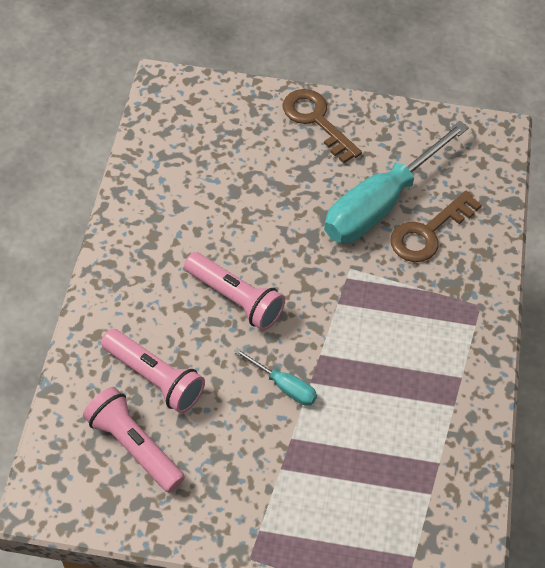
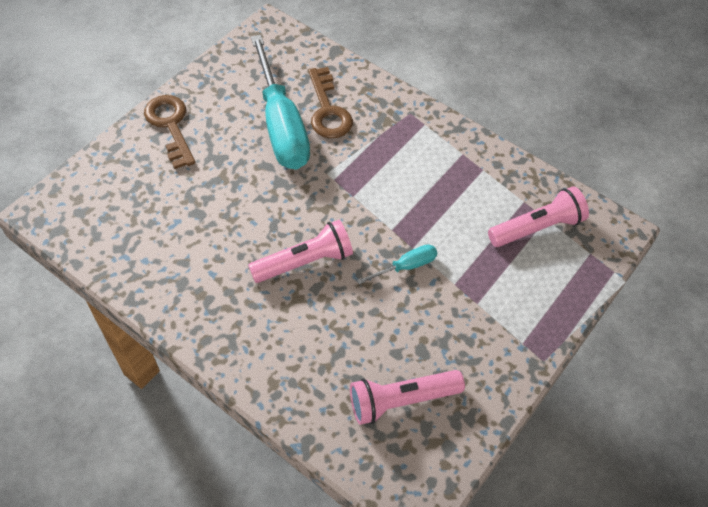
camera: 60 degrees left, 0 degrees up
pink flashlight [101,329,205,413] -> pink flashlight moved to [488,186,589,247]
brown key [283,89,362,163] -> brown key turned 75 degrees clockwise [144,95,195,169]

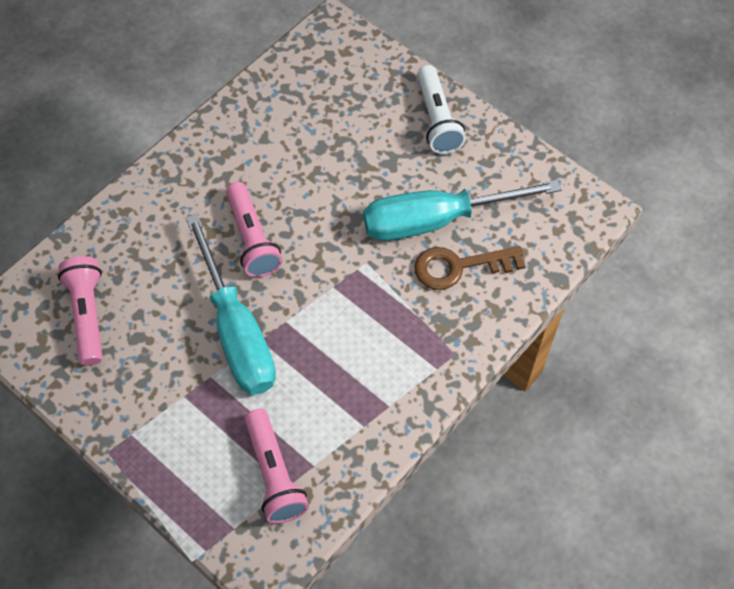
camera: 95 degrees right, 5 degrees up
brown key [144,95,195,169] -> white flashlight [417,65,466,154]
turquoise screwdriver [357,244,437,284] -> turquoise screwdriver [186,214,276,395], size x2.29

